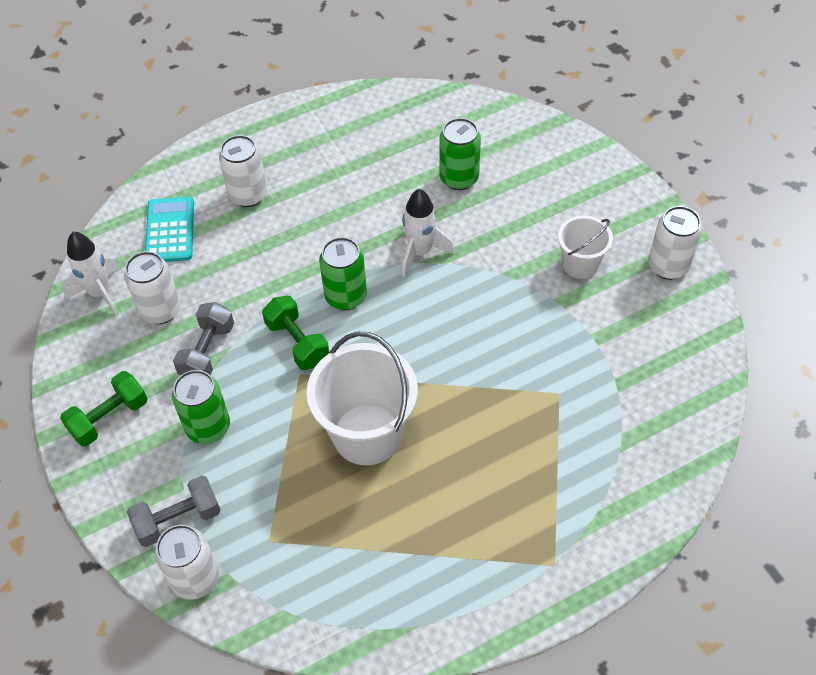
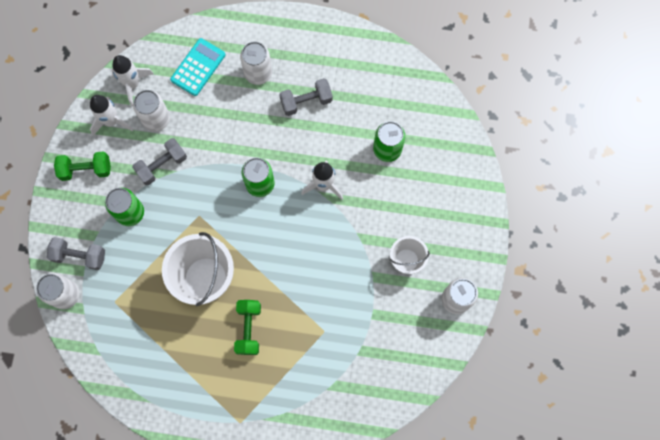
camera: 35 degrees right, 20 degrees up
green dumbbell [262,296,329,370] -> green dumbbell moved to [234,300,261,355]
none -> white rocket [90,95,133,135]
none -> grey dumbbell [279,78,333,116]

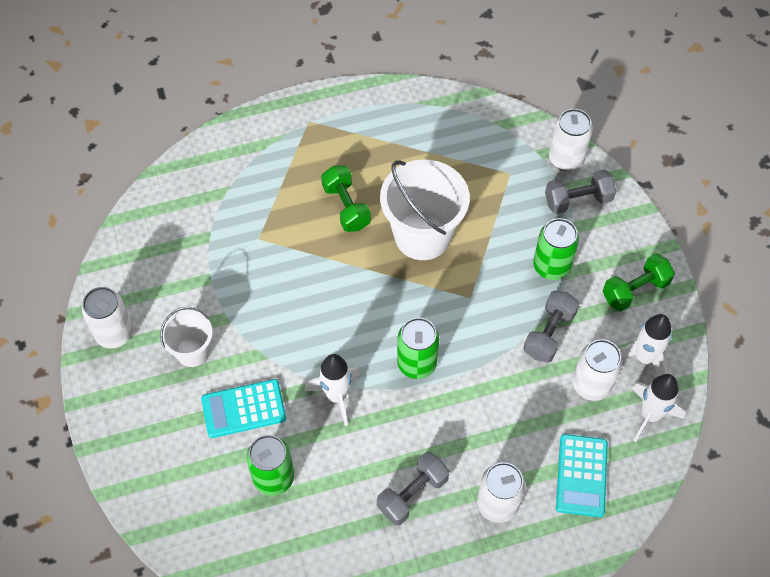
camera: 155 degrees right, 15 degrees down
none -> turquoise calculator [201,379,286,438]

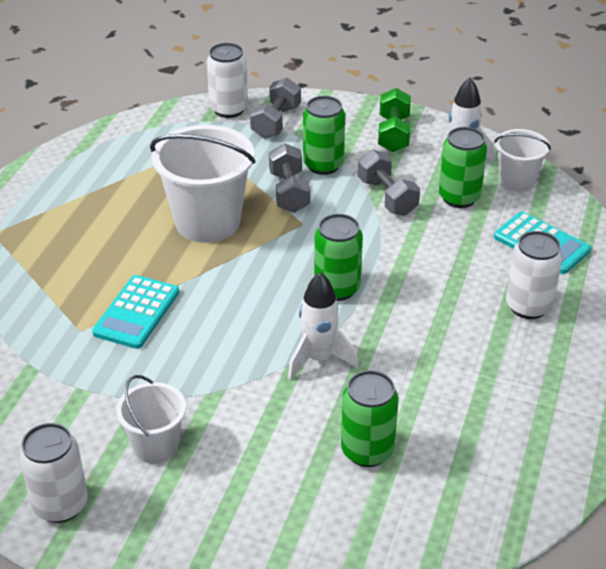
camera: 55 degrees left, 20 degrees down
turquoise calculator [201,379,286,438] -> turquoise calculator moved to [92,275,179,349]
green dumbbell [321,166,371,232] -> none
grey dumbbell [377,452,449,525] -> grey dumbbell moved to [269,143,310,213]
white can [573,339,623,401] -> green can [439,127,487,208]
white rocket [631,374,686,442] -> white bucket [494,129,551,192]

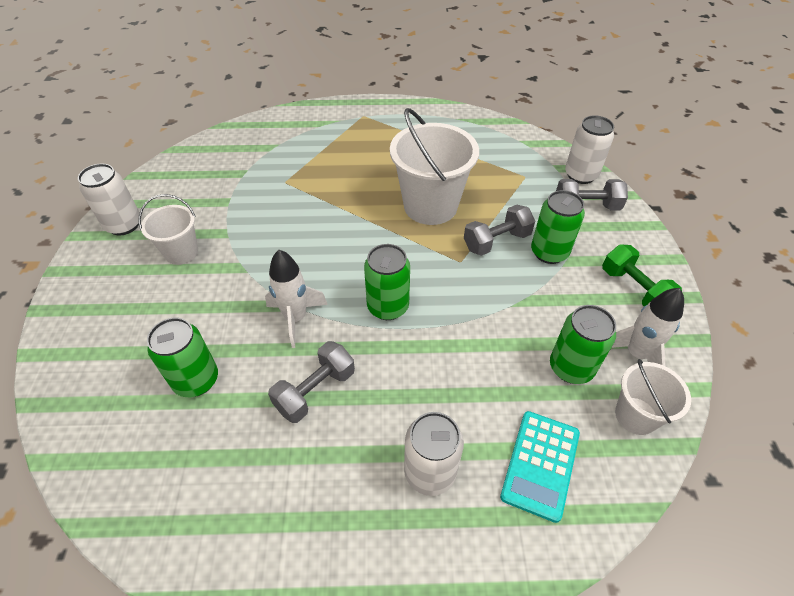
camera: 70 degrees right, 10 degrees up
turquoise calculator [92,275,179,349] -> none
grey dumbbell [358,149,420,216] -> grey dumbbell moved to [268,341,355,423]
green dumbbell [378,88,411,152] -> green dumbbell turned 75 degrees clockwise [602,244,682,306]

